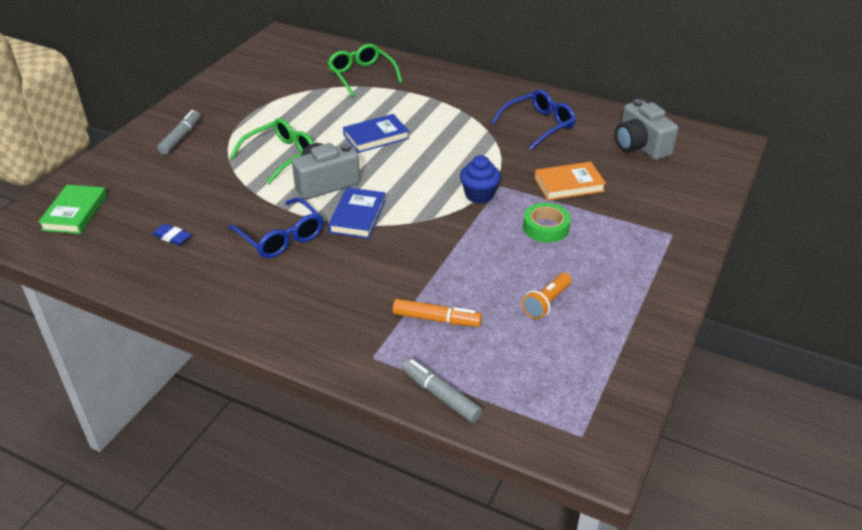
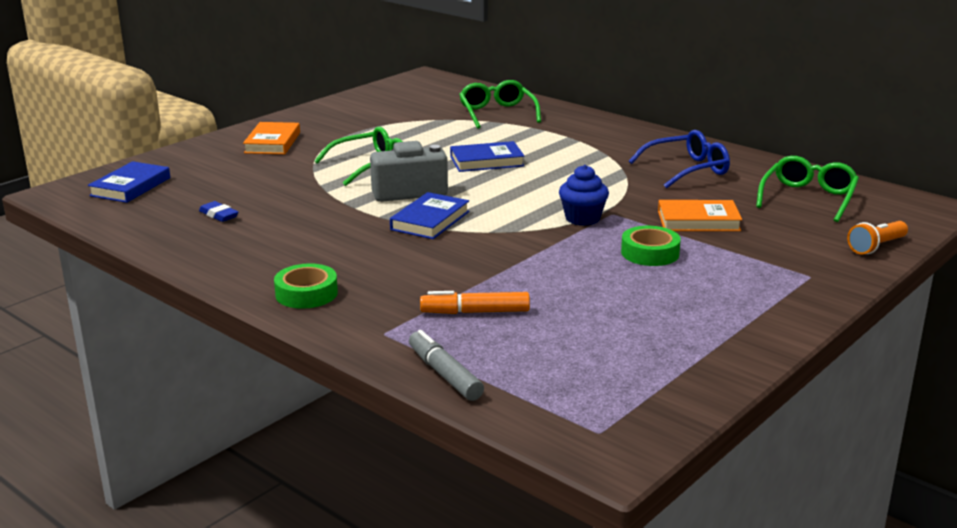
camera: 15 degrees right, 15 degrees down
green book [38,185,107,234] -> blue book [88,161,170,203]
grey marker [158,110,201,155] -> orange book [243,122,300,154]
blue glasses [228,197,323,258] -> none
orange marker [393,299,482,327] -> orange marker turned 150 degrees clockwise [420,291,530,314]
orange flashlight [522,273,572,319] -> orange flashlight moved to [847,221,908,254]
grey camera [615,99,678,160] -> green glasses [756,156,859,222]
none -> green tape [274,263,338,309]

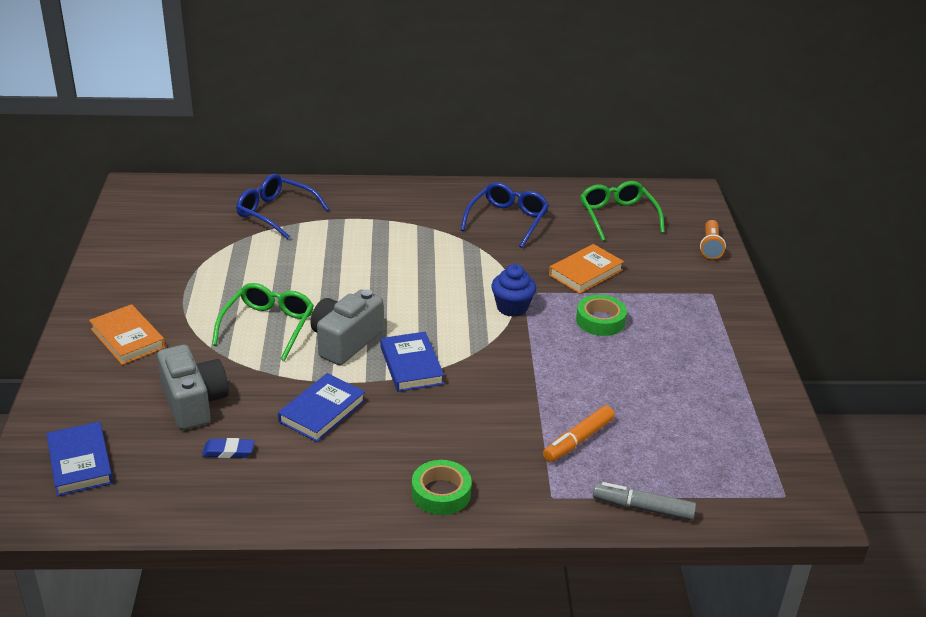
camera: 45 degrees left, 10 degrees up
blue book [450,141,525,172] -> blue book moved to [278,373,365,442]
green glasses [459,80,541,129] -> blue glasses [236,174,329,240]
none -> grey camera [157,345,229,430]

